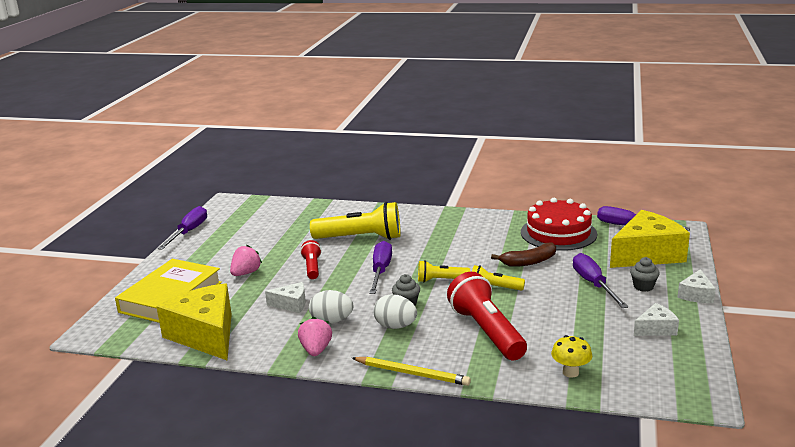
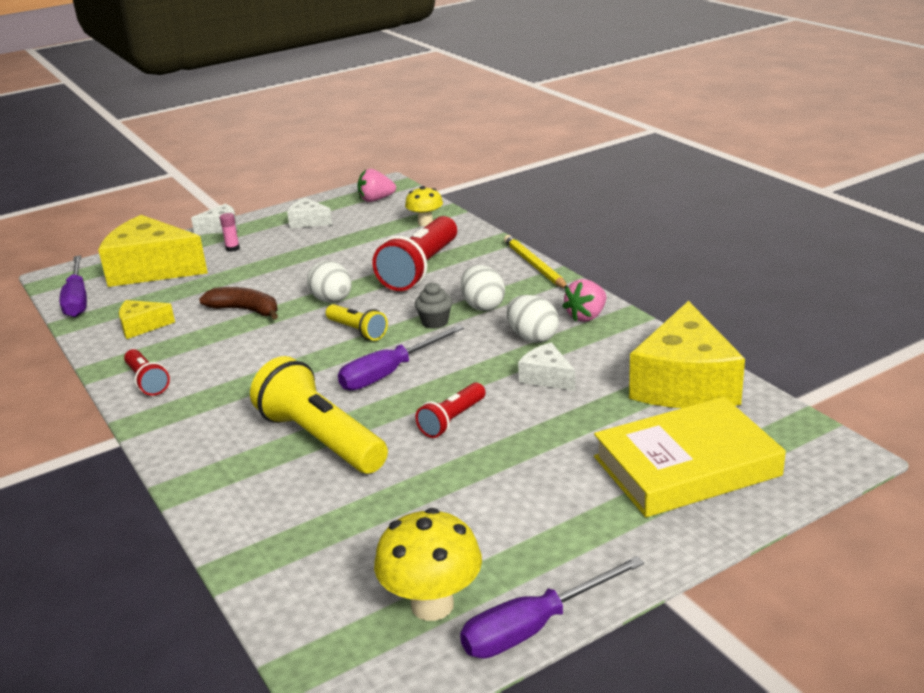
camera: 135 degrees left, 5 degrees up
pink strawberry [230,245,262,276] -> pink strawberry moved to [357,169,396,202]
yellow flashlight [472,265,525,291] -> white egg [307,261,352,303]
red cake [521,198,597,251] -> yellow cheese [119,300,175,339]
purple screwdriver [573,253,628,308] -> none
grey cupcake [630,257,660,292] -> pink glue stick [220,213,240,252]
none -> red flashlight [124,349,170,396]
none -> yellow mushroom [374,508,482,621]

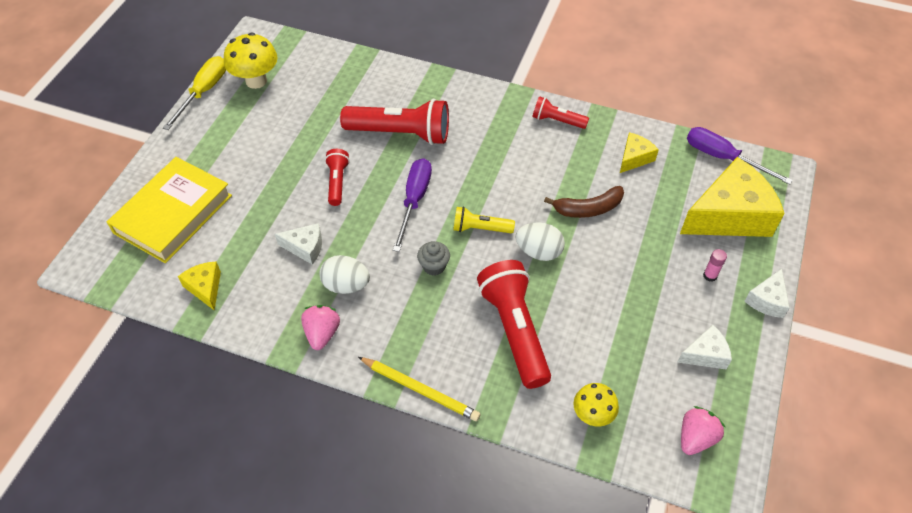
camera: 140 degrees right, 25 degrees up
yellow flashlight [250,356,388,474] -> red flashlight [340,99,449,145]
purple screwdriver [460,556,644,659] -> yellow screwdriver [163,56,226,130]
white egg [461,265,505,311] -> none
yellow cheese [629,301,745,408] -> yellow cheese [178,262,221,311], size x0.48

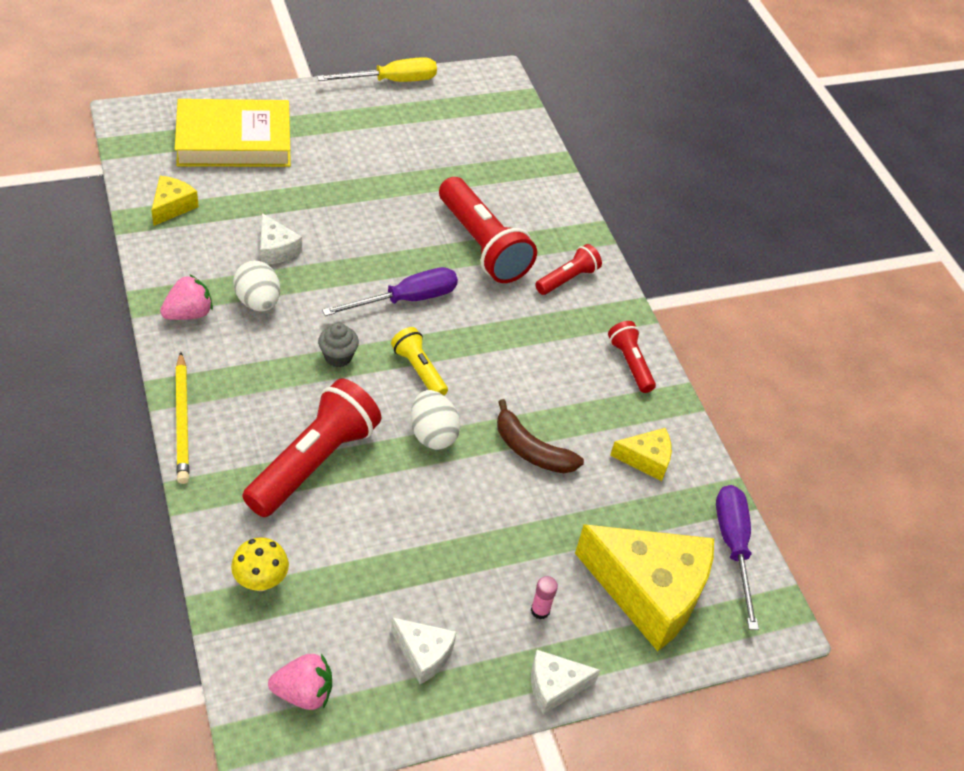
camera: 45 degrees right, 5 degrees down
yellow mushroom [224,33,278,89] -> none
red flashlight [325,149,350,206] -> red flashlight moved to [535,244,602,295]

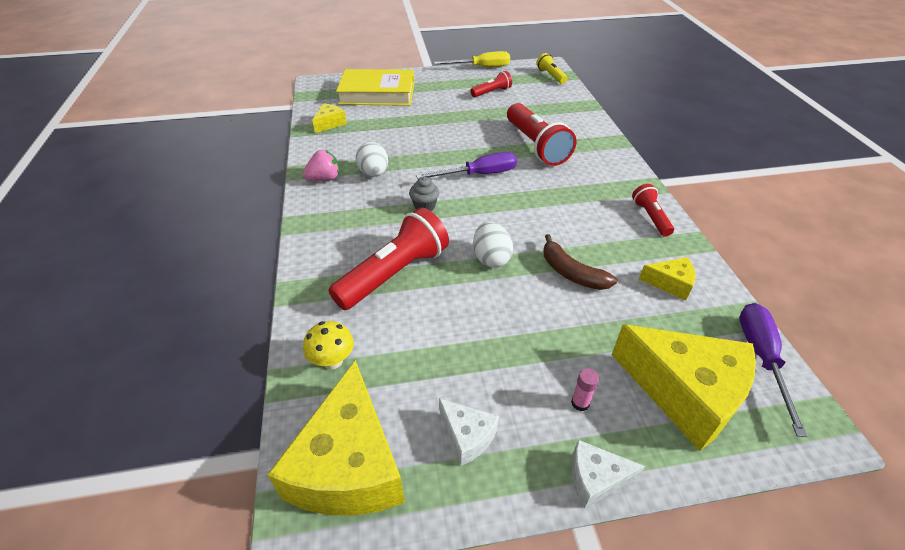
camera: 15 degrees right, 5 degrees down
yellow pencil [175,352,189,484] -> none
white cheese [260,213,302,265] -> none
pink strawberry [268,654,332,710] -> yellow cheese [267,360,405,516]
yellow flashlight [391,327,448,395] -> yellow flashlight moved to [536,53,568,84]
red flashlight [535,244,602,295] -> red flashlight moved to [470,71,512,97]

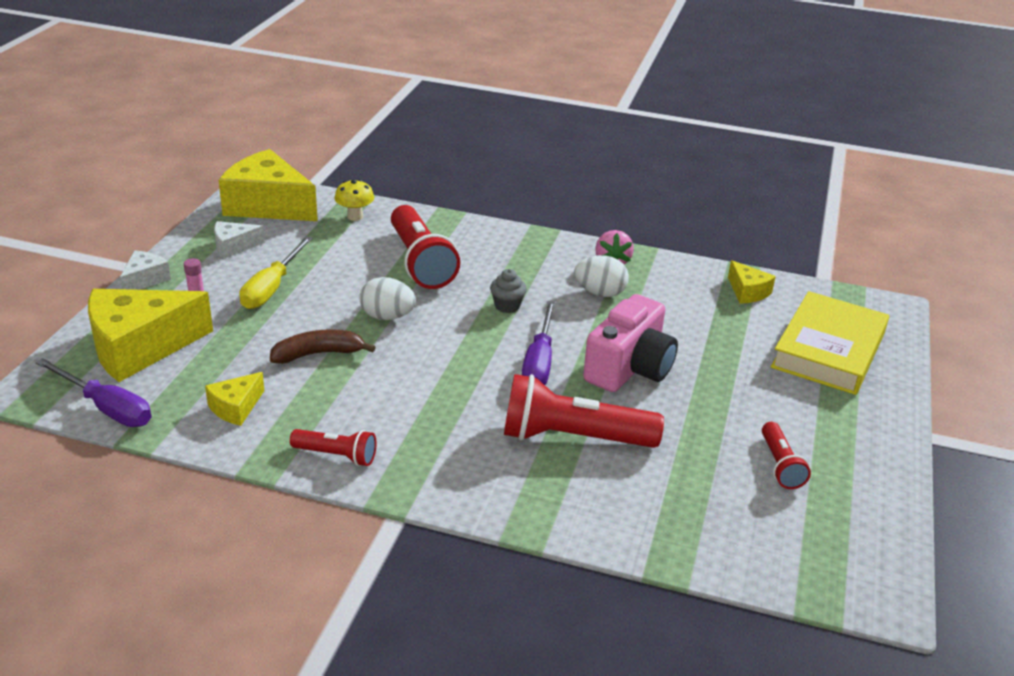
camera: 115 degrees right, 10 degrees down
yellow screwdriver [434,51,510,67] -> yellow screwdriver moved to [239,236,313,309]
yellow flashlight [536,53,568,84] -> none
none -> pink camera [583,294,678,392]

